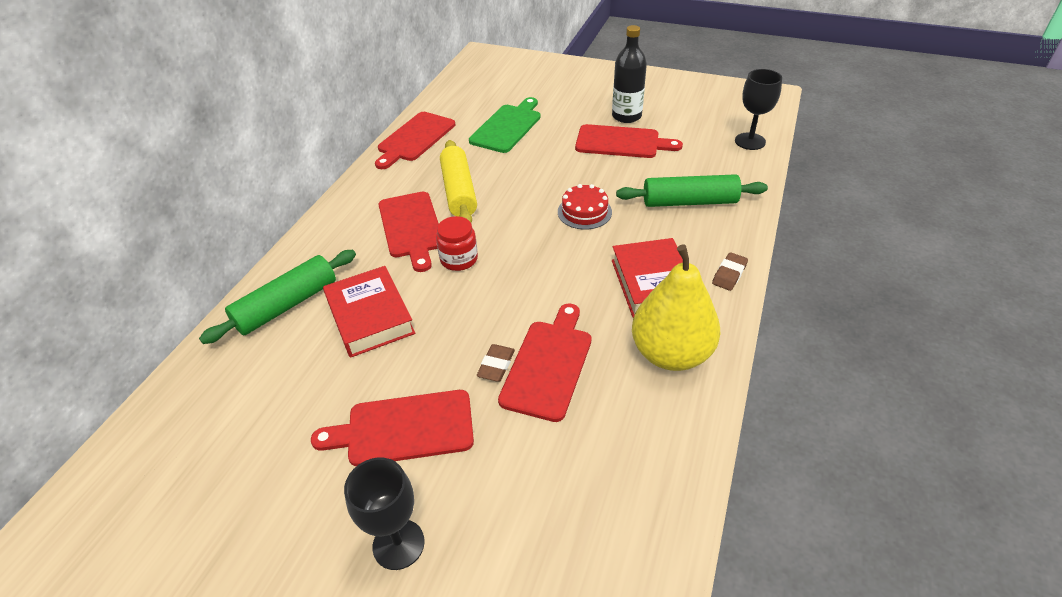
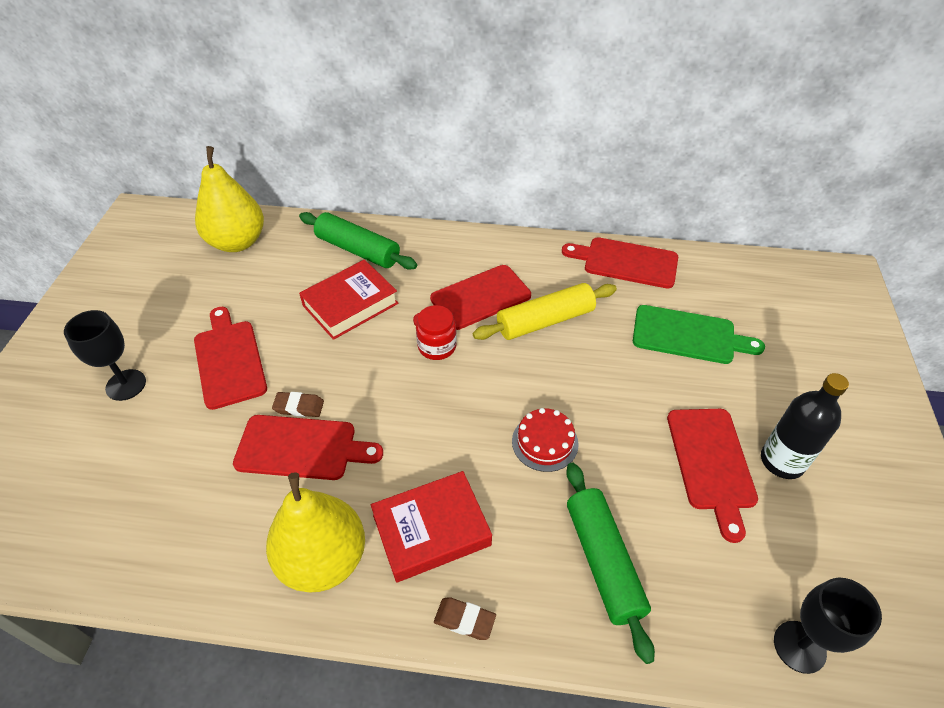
camera: 75 degrees right, 5 degrees up
none -> yellow pear [195,146,264,252]

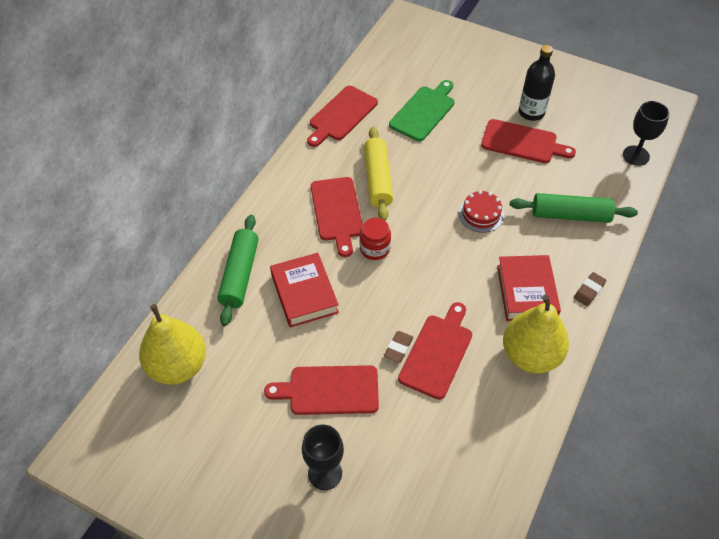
camera: 70 degrees left, 5 degrees up
green rolling pin [299,212,417,269] -> green rolling pin turned 45 degrees counterclockwise [217,215,259,326]

